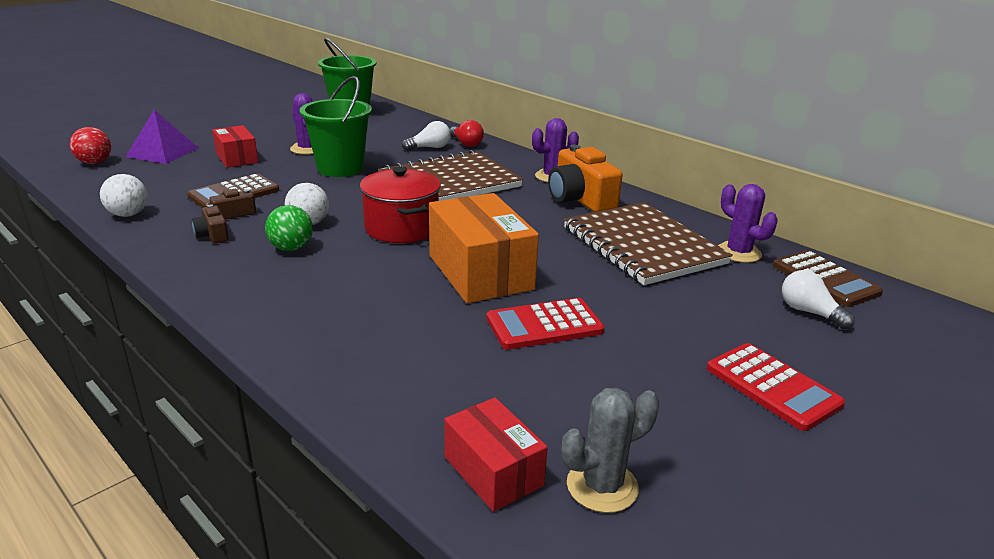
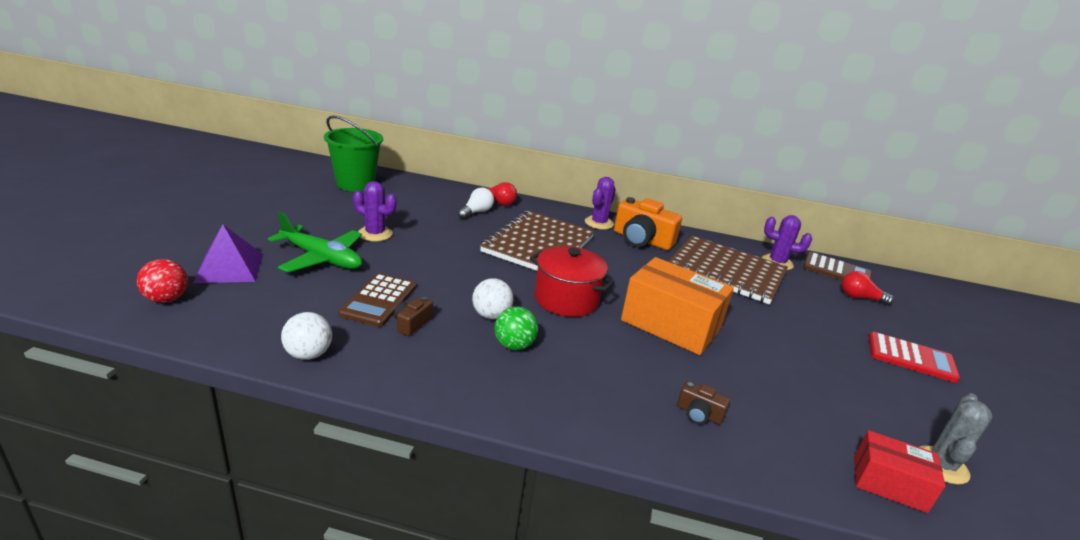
camera: 35 degrees left, 0 degrees up
brown camera [192,204,229,243] -> brown camera moved to [677,381,730,425]
red box [212,125,258,168] -> green plane [268,212,362,272]
green bucket [299,76,372,177] -> none
red calculator [486,298,604,350] -> none
white light bulb [782,270,855,330] -> red light bulb [841,271,894,305]

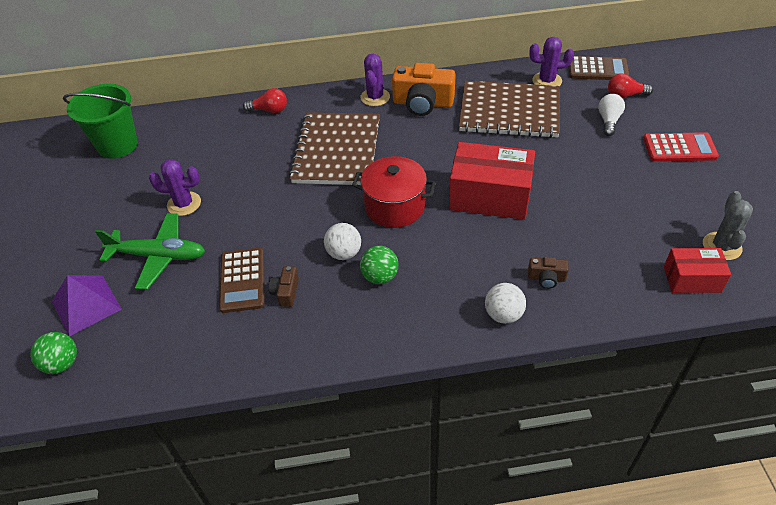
camera: 15 degrees left, 20 degrees up
red ball [136,259,188,303] -> green ball [30,332,77,374]
white ball [281,312,332,360] -> white ball moved to [485,283,526,324]
white light bulb [458,187,494,219] -> white light bulb moved to [598,94,625,136]
orange box [621,257,734,355] -> red box [449,142,535,220]

